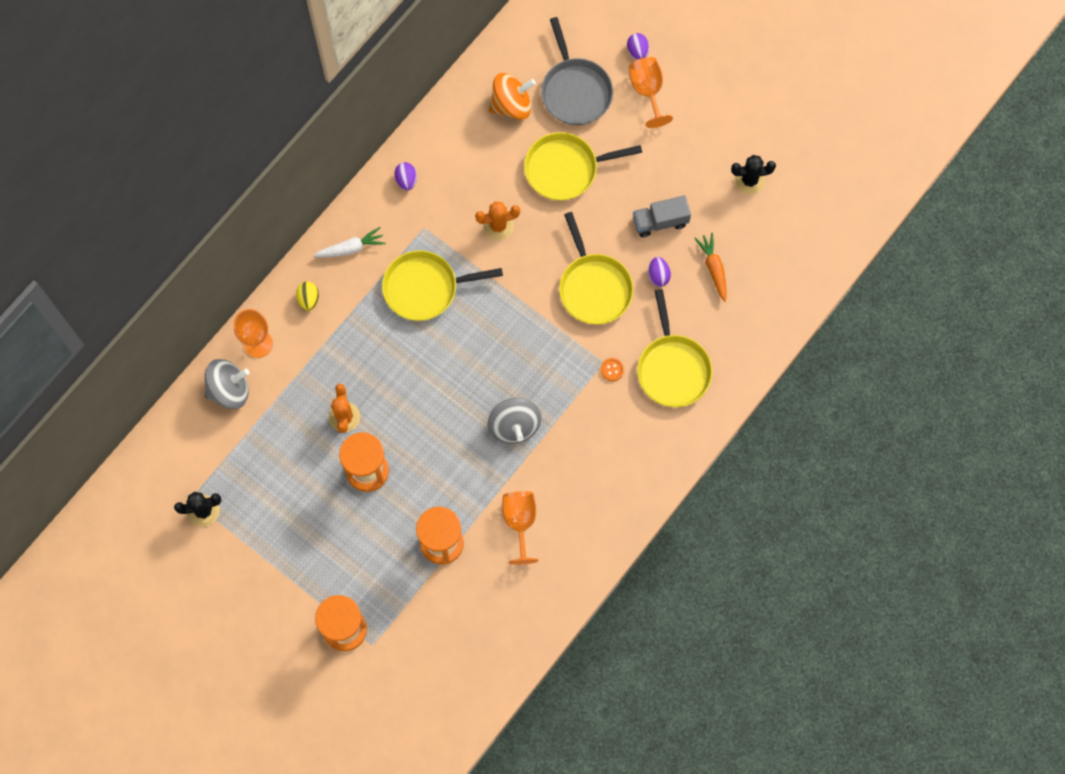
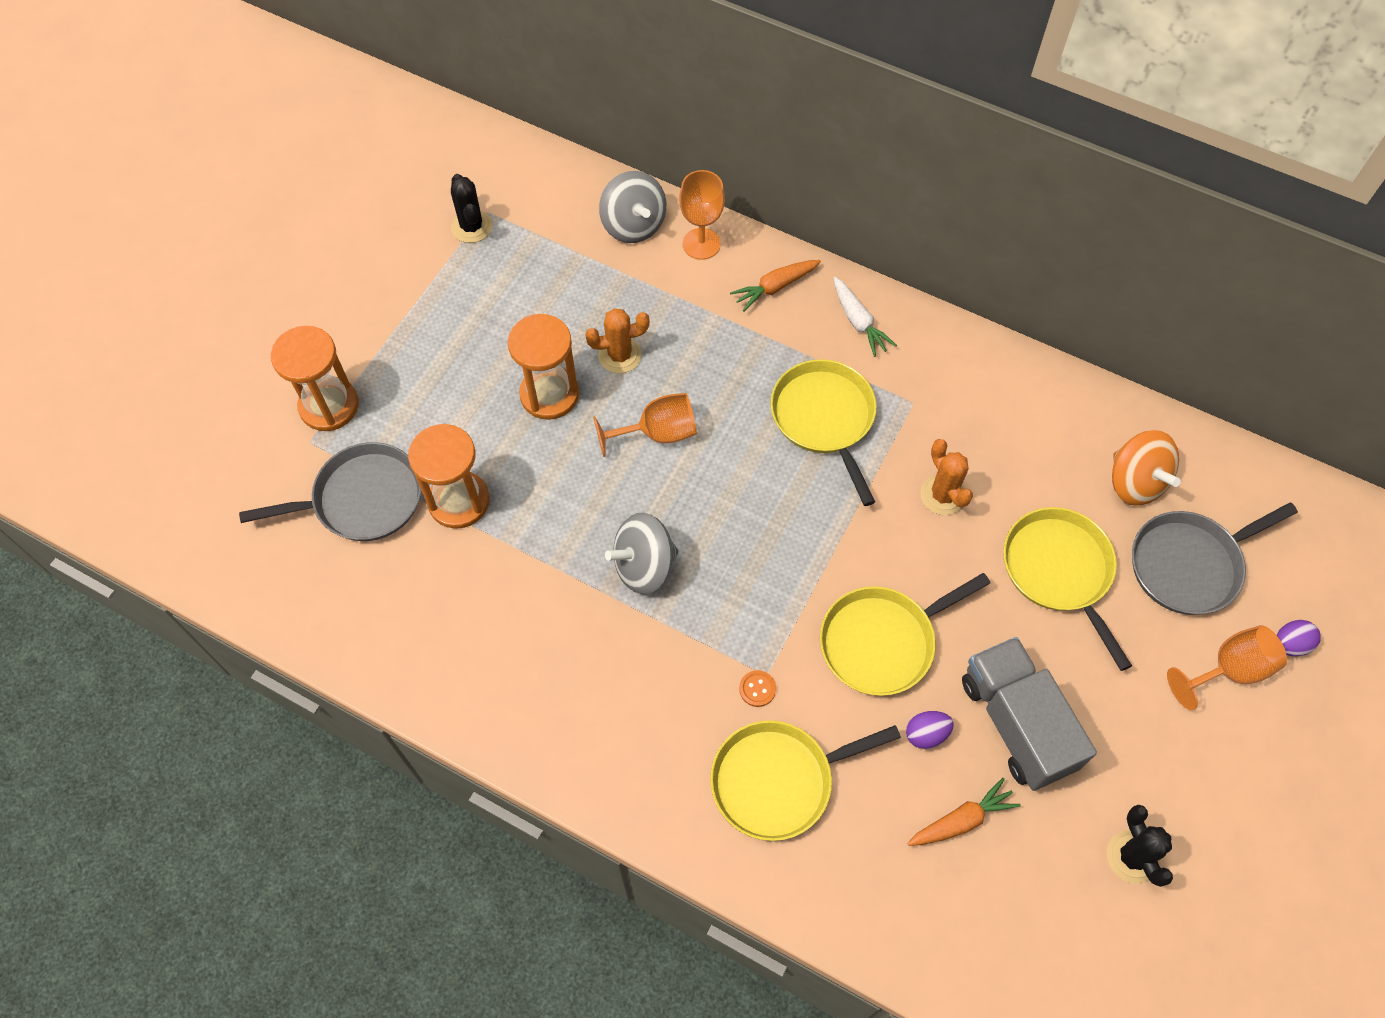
camera: 80 degrees right, 10 degrees down
yellow egg [296,282,319,311] -> orange carrot [730,260,821,312]
purple egg [394,162,417,191] -> none
orange goblet [502,491,539,565] -> orange goblet moved to [593,393,697,457]
grey truck [633,195,691,237] -> grey truck [962,637,1097,791], size x1.59
none -> grey pan [239,442,421,541]

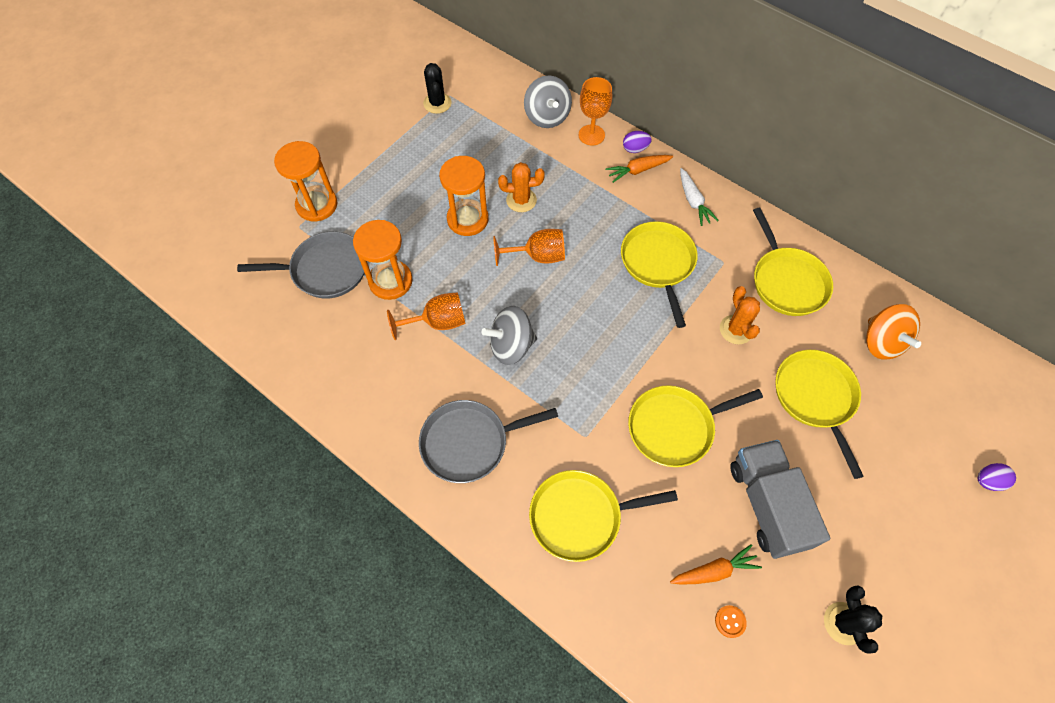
camera: 10 degrees right, 0 degrees up
orange button [739,670,776,707] -> orange button moved to [715,605,747,638]
purple egg [906,711,954,749] -> purple egg moved to [623,131,651,153]
grey pan [1132,503,1298,615] -> grey pan moved to [419,400,558,483]
orange goblet [1167,625,1287,710] -> orange goblet moved to [387,292,466,340]
none -> yellow pan [753,208,833,316]

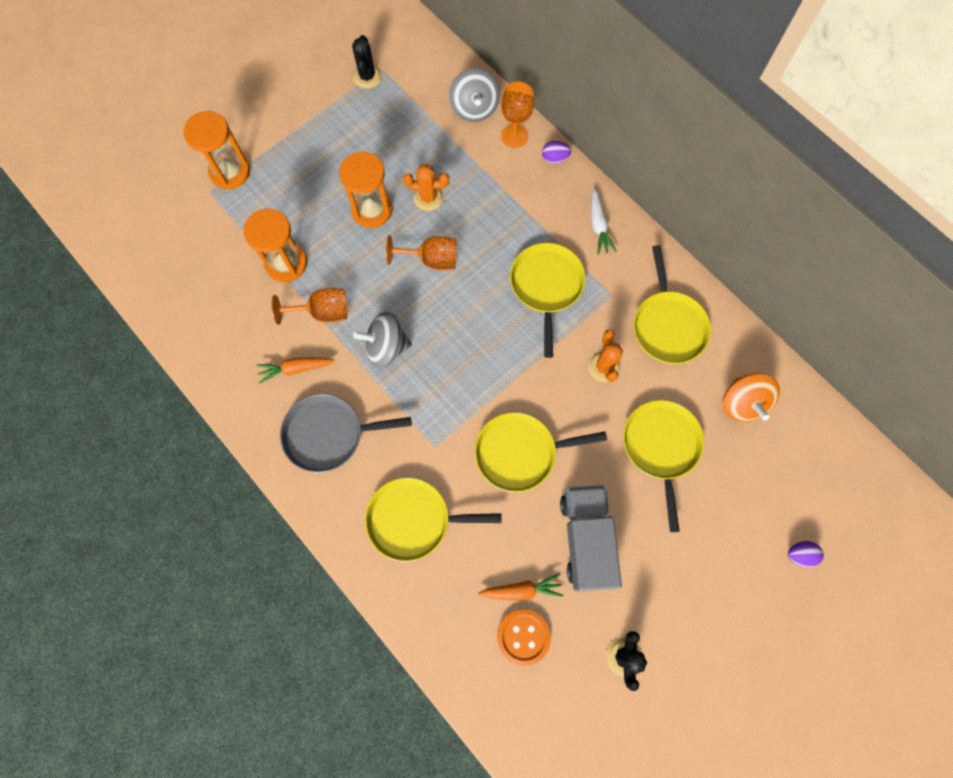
camera: 10 degrees right, 10 degrees up
grey pan [237,232,364,299] -> none
orange carrot [606,155,673,183] -> orange carrot moved to [257,357,335,384]
orange button [715,605,747,638] -> orange button [497,609,551,666], size x1.96

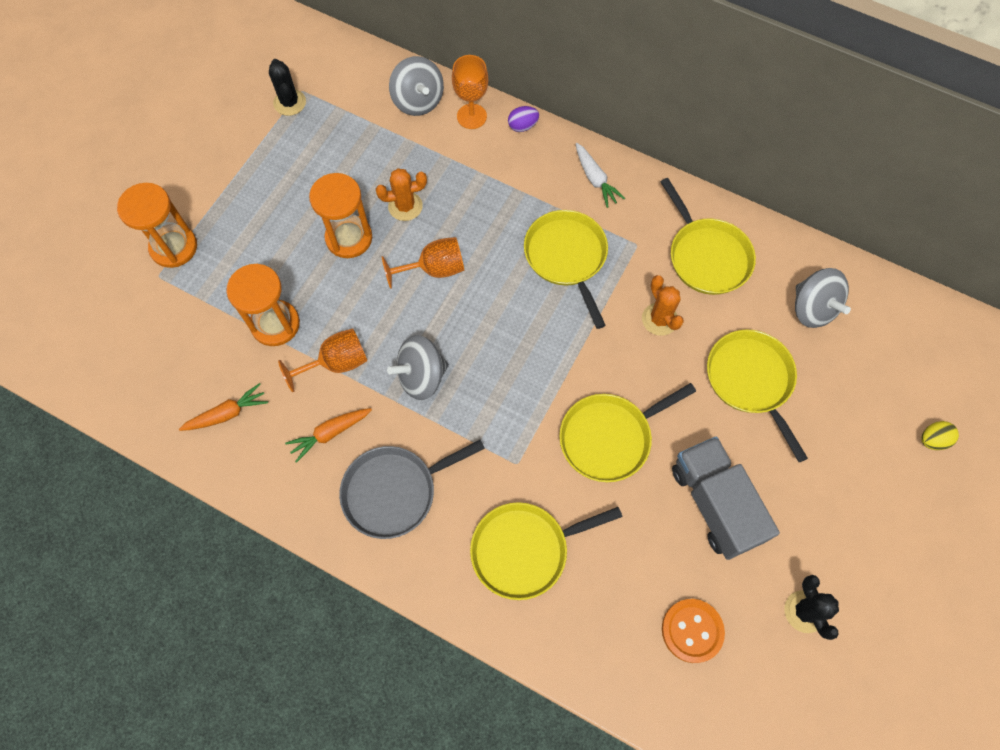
camera: 20 degrees left, 5 degrees down
orange carrot [478,574,563,601] -> orange carrot moved to [179,383,268,431]
orange spinning top [723,373,780,422] -> grey spinning top [795,268,851,328]
purple egg [788,541,824,567] -> yellow egg [921,421,959,450]

